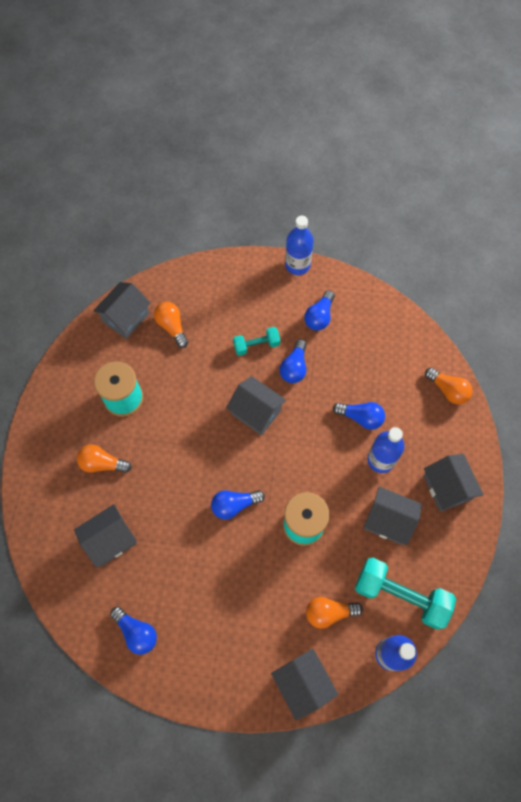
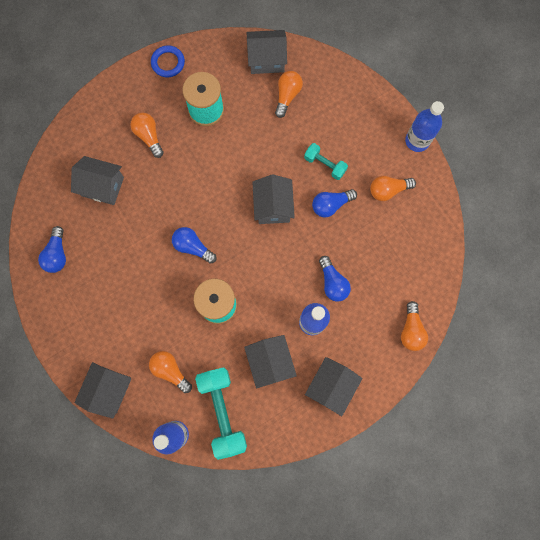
camera: 50 degrees right, 10 degrees up
blue light bulb [304,290,335,331] -> orange light bulb [370,176,416,201]
none -> blue ring [151,45,185,77]

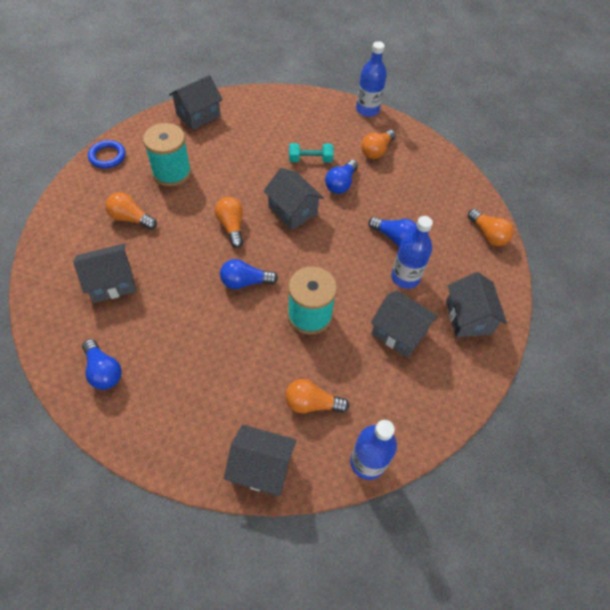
camera: 40 degrees left, 20 degrees down
grey house [74,362,131,419] -> grey house turned 60 degrees counterclockwise [224,425,296,496]
turquoise dumbbell [195,367,247,460] -> none
orange light bulb [275,71,303,118] -> orange light bulb moved to [215,197,243,248]

